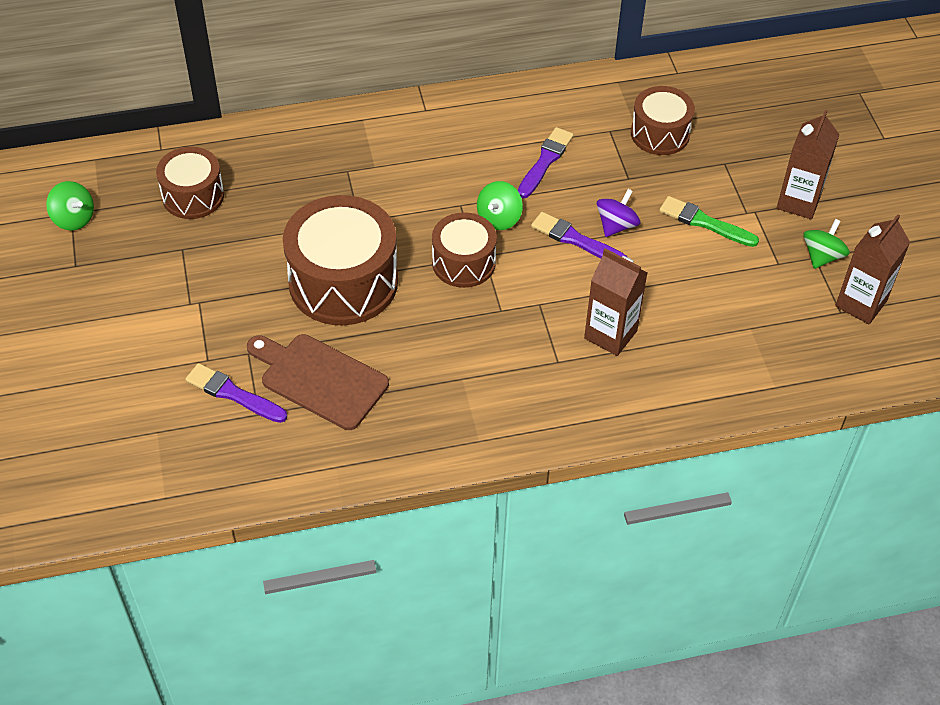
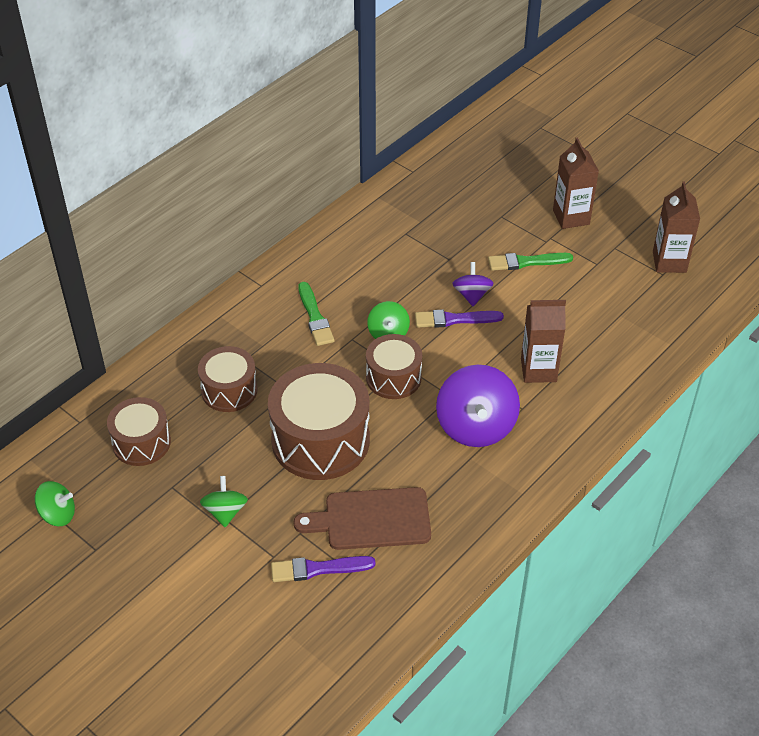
camera: 35 degrees left, 5 degrees down
purple brush [518,127,574,198] -> none
brown drum [631,86,695,155] -> brown drum moved to [198,346,257,412]
green spinning top [803,219,850,269] -> green spinning top moved to [200,476,248,527]
none -> green brush [298,282,334,346]
none -> purple spinning top [436,365,520,447]

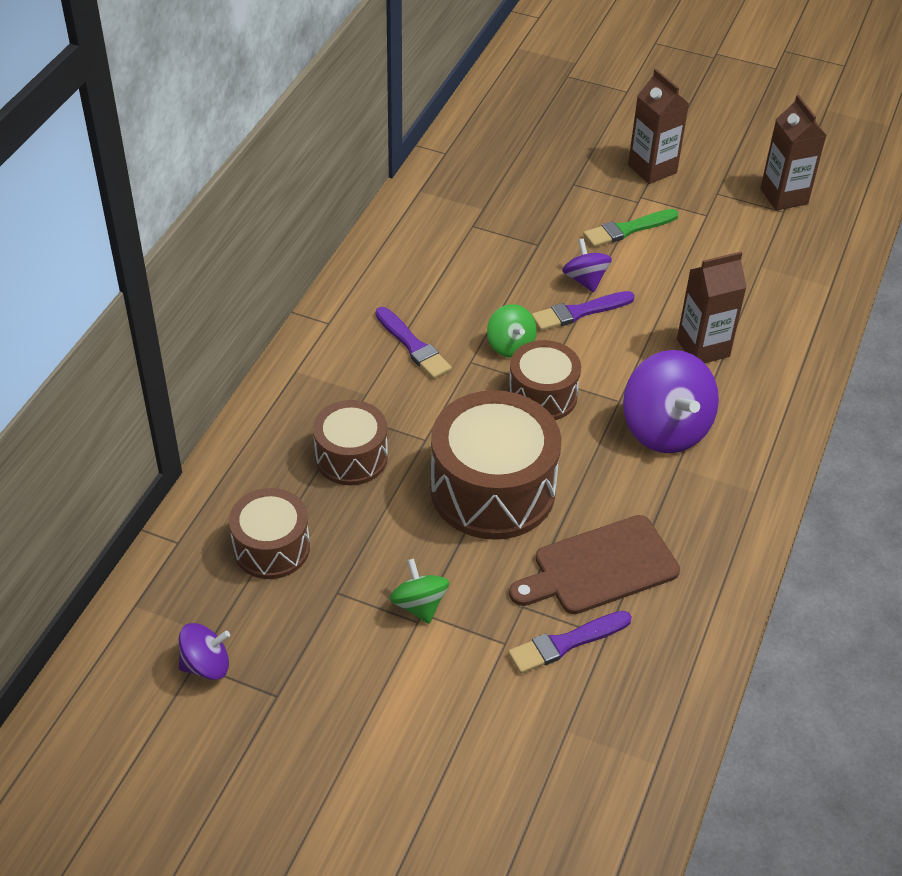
camera: 20 degrees left, 0 degrees up
green spinning top [35,481,75,526] -> purple spinning top [179,623,230,680]
green brush [298,282,334,346] -> purple brush [375,307,452,379]

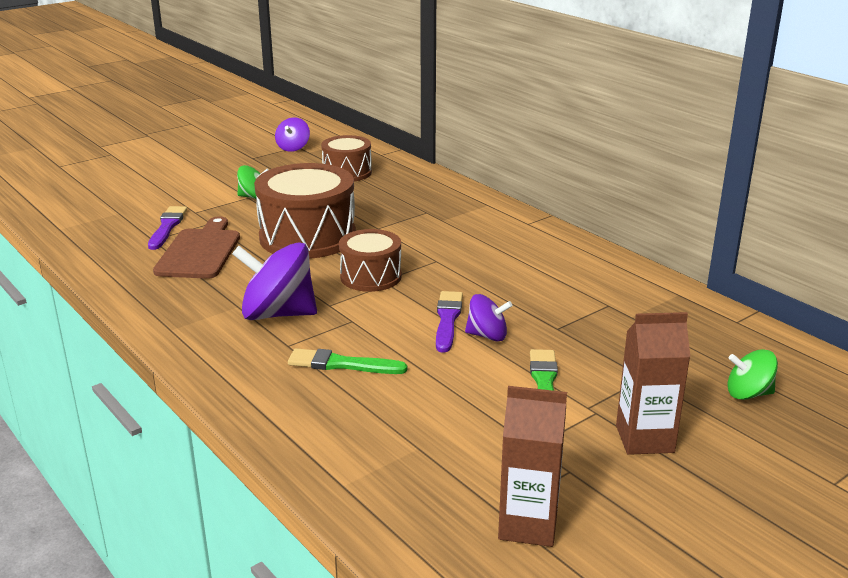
camera: 120 degrees right, 20 degrees down
brown drum [313,400,388,485] -> none
purple brush [375,307,452,379] -> none
green spinning top [487,304,537,357] -> green spinning top moved to [727,349,778,400]
brown carton [677,252,747,363] -> green brush [288,348,407,374]

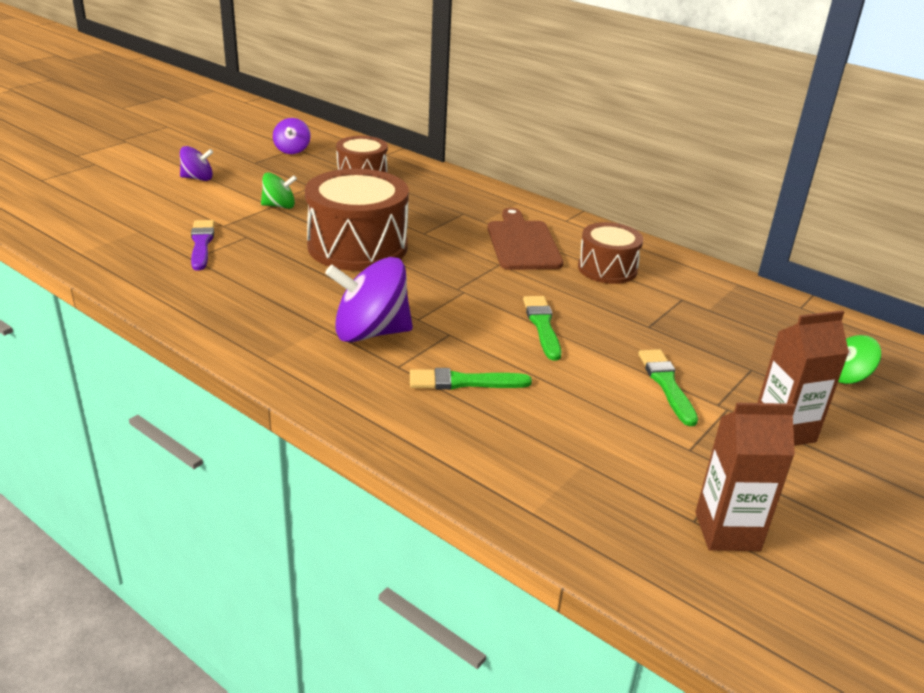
camera: 15 degrees left, 5 degrees up
brown cutting board [153,217,240,279] -> brown cutting board moved to [487,208,563,270]
brown drum [339,229,402,292] -> brown drum moved to [578,222,643,284]
purple brush [436,291,463,353] -> green brush [523,296,562,361]
purple spinning top [465,294,513,342] -> purple spinning top moved to [180,146,213,181]

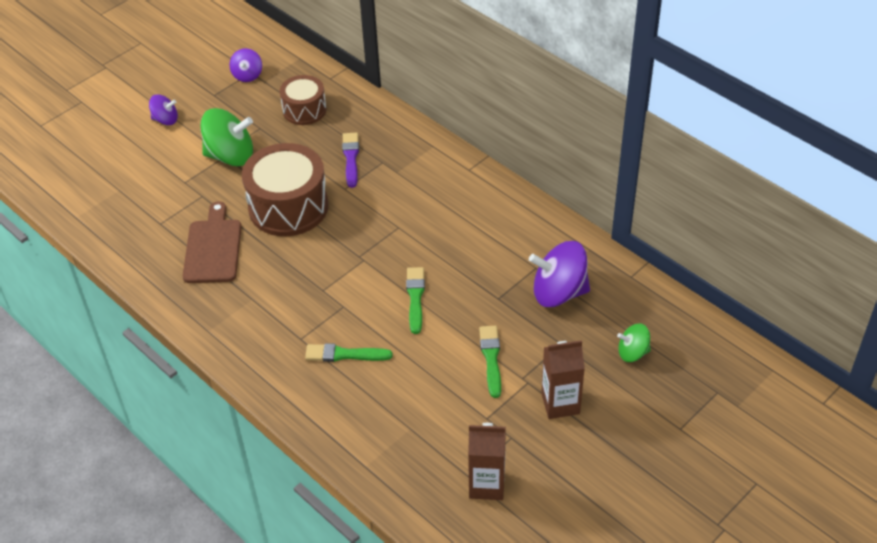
camera: 10 degrees right, 15 degrees up
purple brush [191,220,215,271] -> purple brush moved to [342,132,359,188]
green spinning top [261,172,297,209] -> green spinning top [201,108,253,166], size x1.83
purple spinning top [325,257,413,343] -> purple spinning top moved to [529,241,590,307]
brown cutting board [487,208,563,270] -> brown cutting board moved to [183,201,242,283]
brown drum [578,222,643,284] -> none

